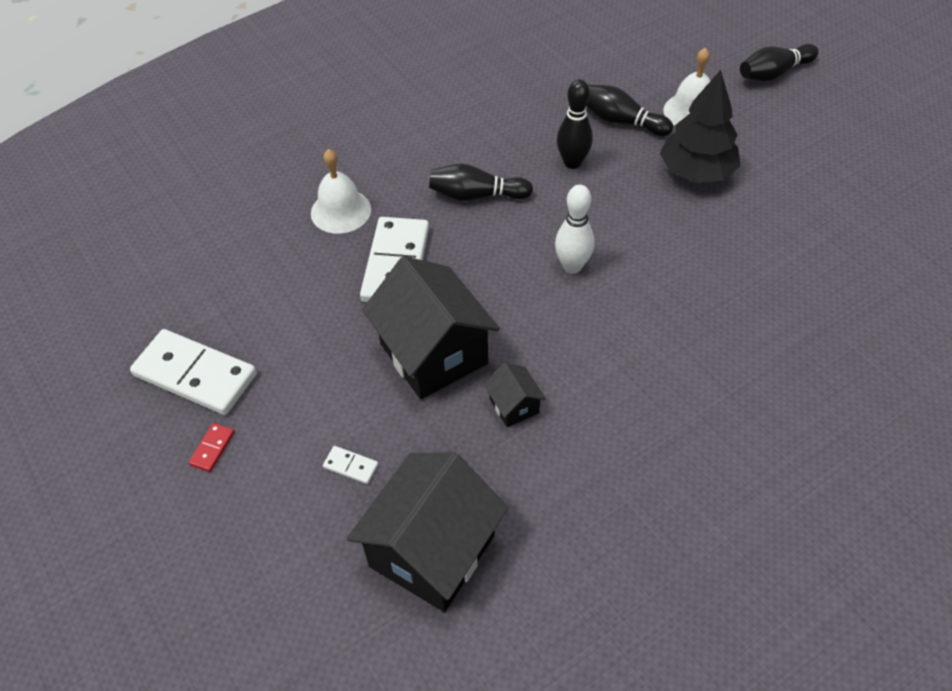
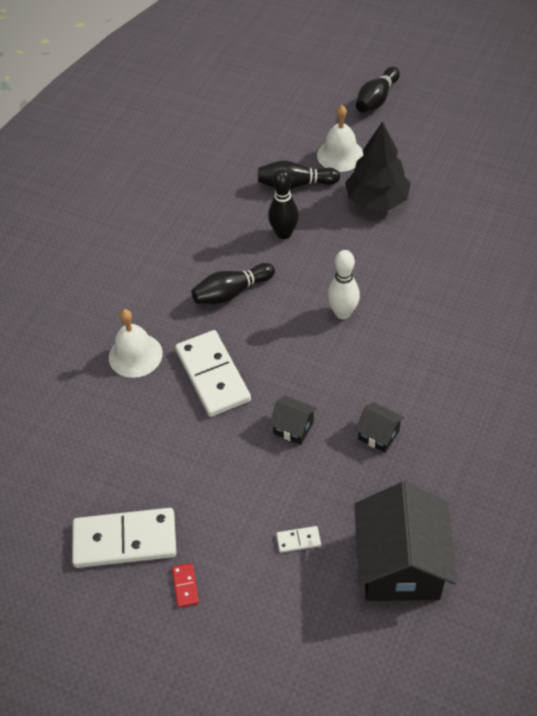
camera: 30 degrees left, 0 degrees up
black house [362,256,500,399] -> black house [269,396,317,445], size x0.45

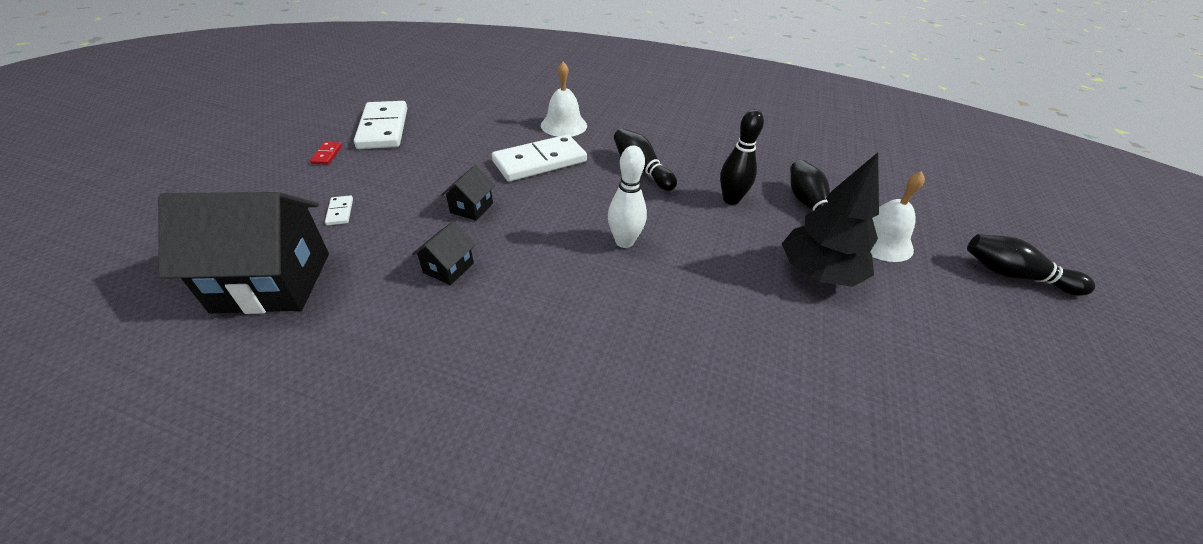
camera: 80 degrees right, 10 degrees down
red domino [172,563,199,608] -> red domino turned 75 degrees counterclockwise [310,142,342,165]

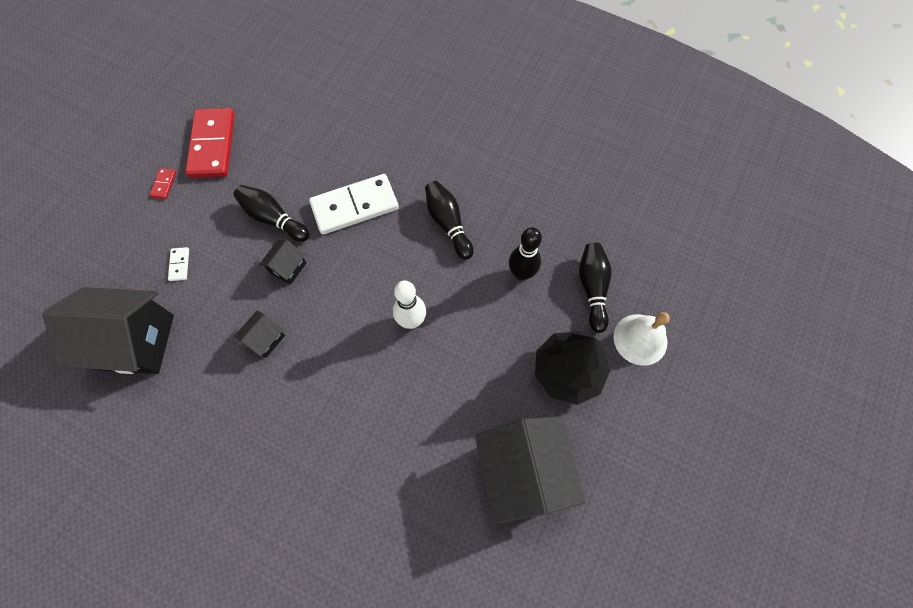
camera: 10 degrees right, 25 degrees up
white domino [354,101,407,149] -> red domino [185,108,235,178]
white bell [541,62,587,137] -> none
black bowling pin [967,234,1095,296] -> black bowling pin moved to [233,185,310,242]
none -> black house [475,416,586,524]

